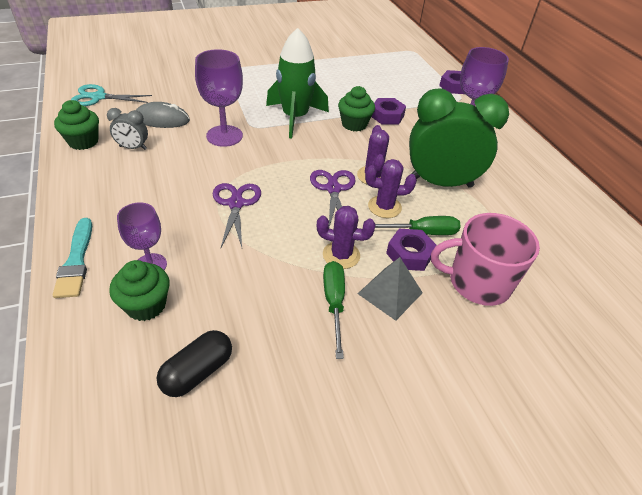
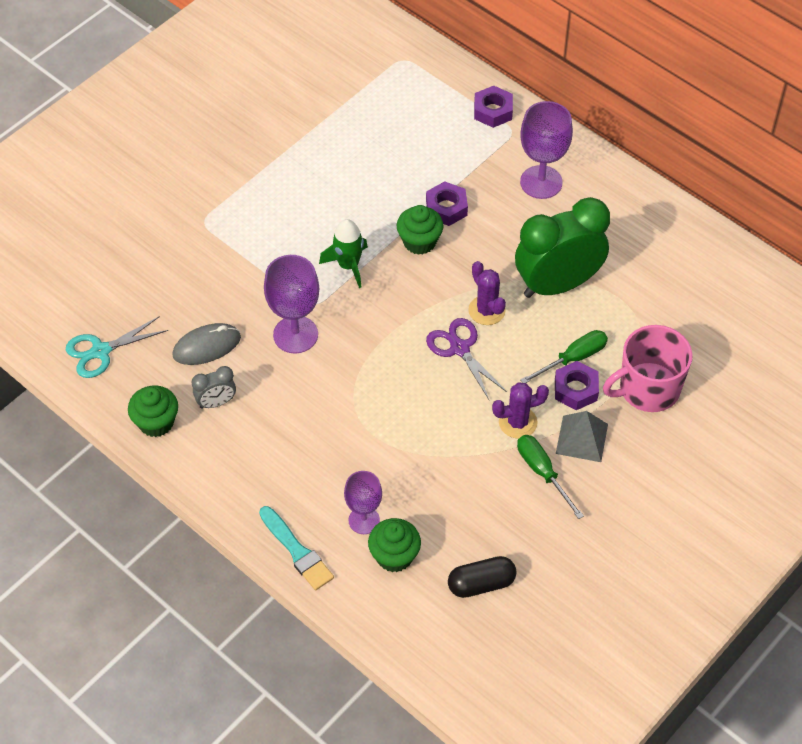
camera: 25 degrees left, 10 degrees up
black capsule [156,330,232,397] -> black capsule turned 60 degrees clockwise [448,556,516,598]
purple scissors [213,183,261,247] -> none
green rocket [266,28,329,139] -> green rocket [319,219,368,288], size x0.63
purple cactus [365,159,417,218] -> none

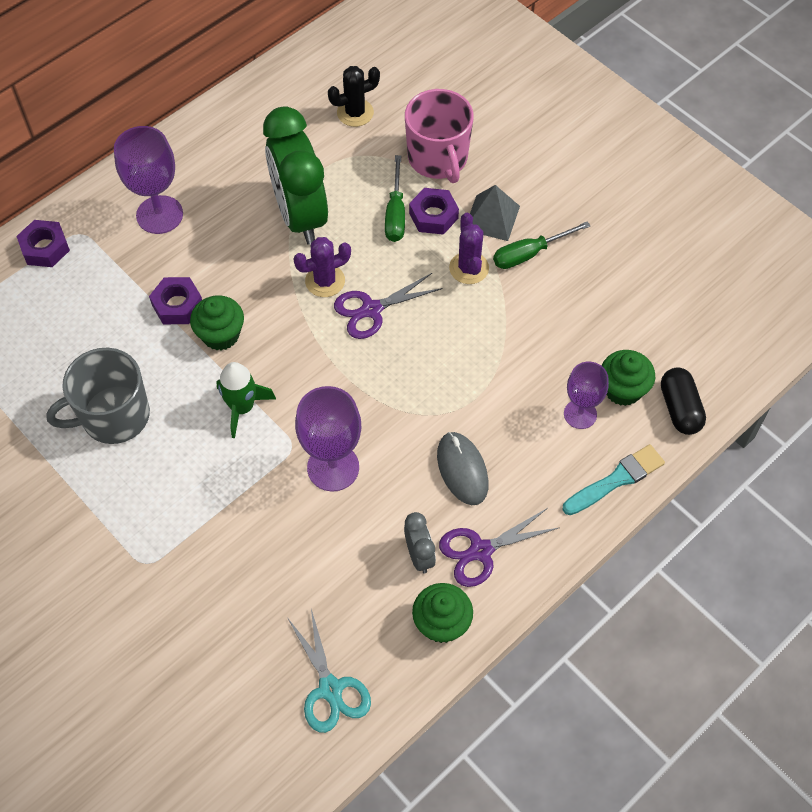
camera: 85 degrees left, 5 degrees up
grey mouse [172,323,241,365] -> grey mouse moved to [437,432,489,505]
black capsule [448,556,516,598] -> black capsule moved to [661,367,706,435]
green screwdriver [520,330,608,383] -> green screwdriver turned 150 degrees counterclockwise [385,155,405,242]
none -> grey mug [46,348,150,444]
none -> black cactus [328,66,380,127]
none -> purple scissors [439,508,558,587]

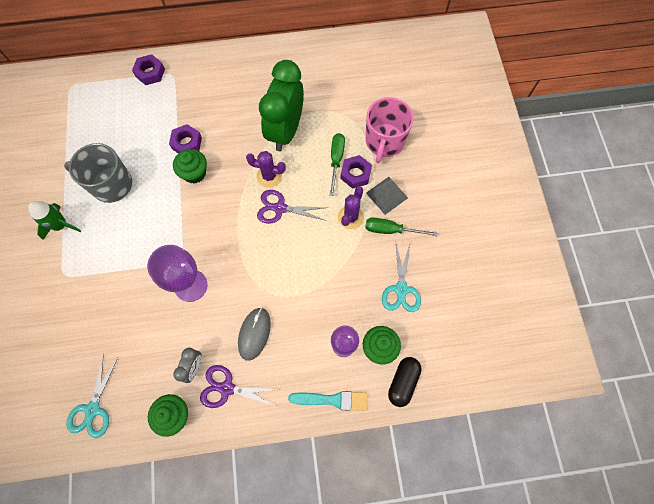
camera: 35 degrees right, 10 degrees up
purple goblet [114,126,183,234] -> none
green rocket [216,362,276,438] -> green rocket moved to [28,201,81,240]
black cactus [328,66,380,127] -> none
green screwdriver [385,155,405,242] -> green screwdriver turned 150 degrees clockwise [329,133,345,196]
none -> turquoise scissors [382,242,421,312]

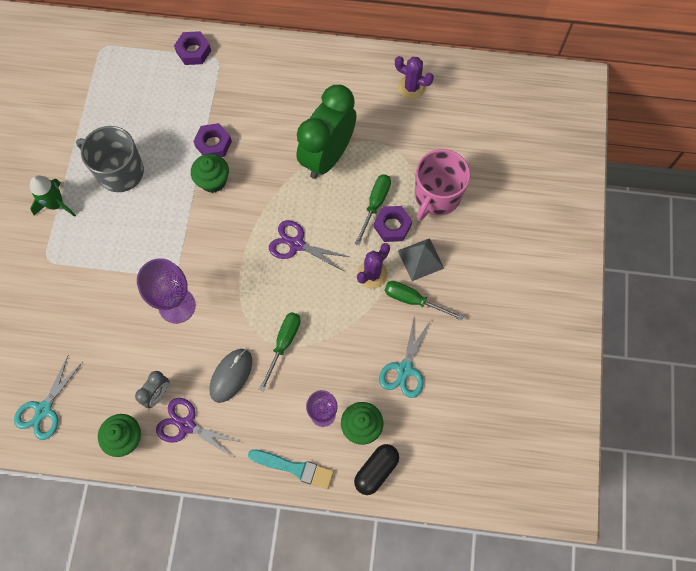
camera: 15 degrees right, 0 degrees up
purple cactus [246,151,286,188] -> purple cactus moved to [395,56,434,99]
none -> green screwdriver [259,312,301,392]

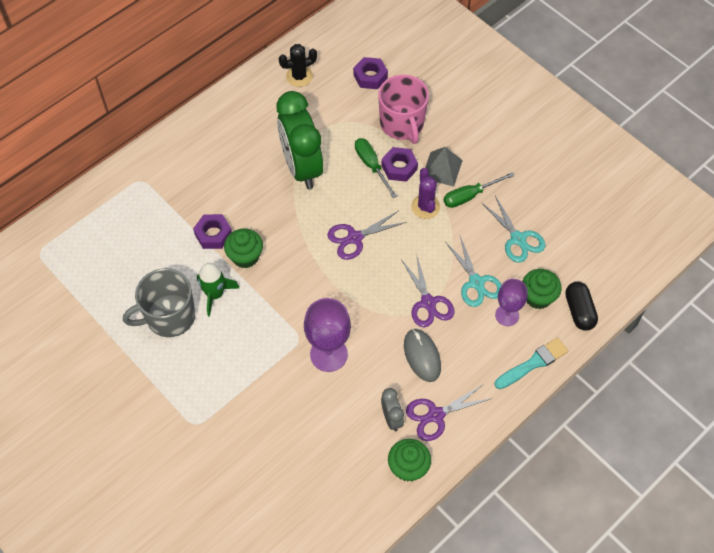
camera: 50 degrees left, 10 degrees down
turquoise scissors [14,356,83,440] -> turquoise scissors moved to [445,236,502,307]
green rocket [30,175,76,217] -> green rocket moved to [197,263,240,317]
purple nut [174,31,211,65] -> purple nut moved to [353,57,388,89]
green screwdriver [259,312,301,392] -> purple scissors [401,253,454,327]
purple cactus [395,56,434,99] -> black cactus [279,44,317,87]

